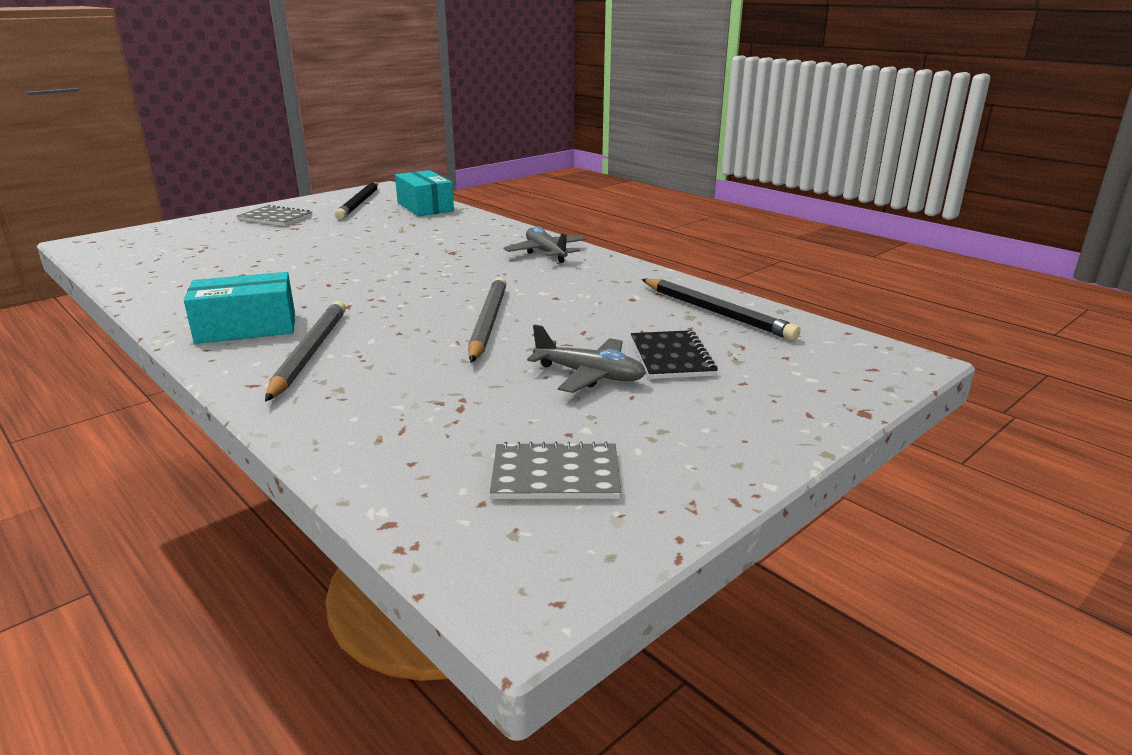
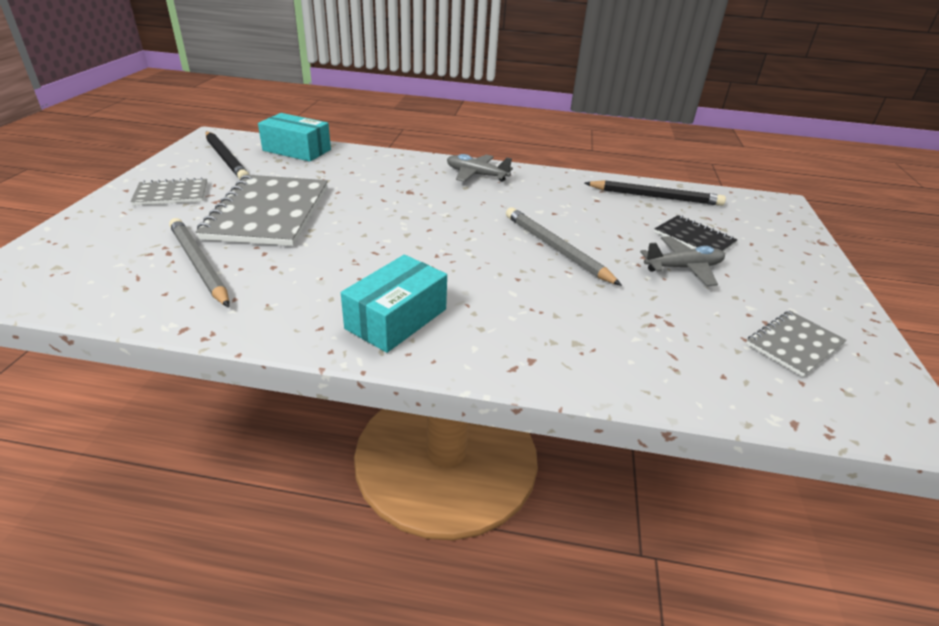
camera: 40 degrees left, 10 degrees up
grey pencil [265,301,346,402] -> grey pencil moved to [169,218,229,307]
none -> grey notebook [196,175,328,246]

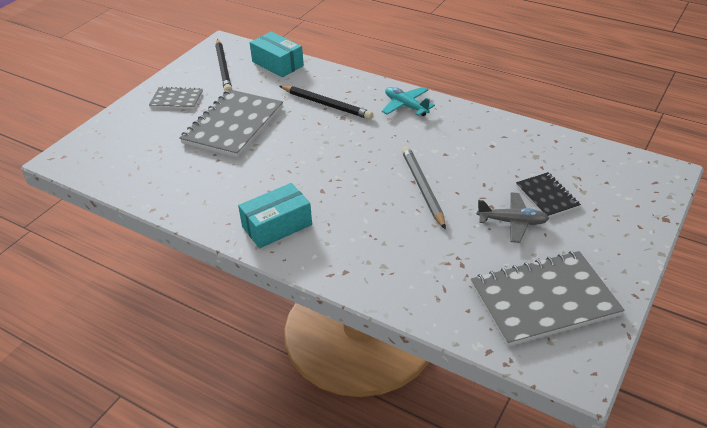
camera: 25 degrees right, 5 degrees up
grey pencil [169,218,229,307] -> none
grey plane [447,154,513,182] -> turquoise plane [382,87,435,116]
black pencil [585,180,726,206] -> black pencil moved to [280,85,373,120]
grey notebook [746,311,847,377] -> grey notebook [471,251,624,347], size x1.91

